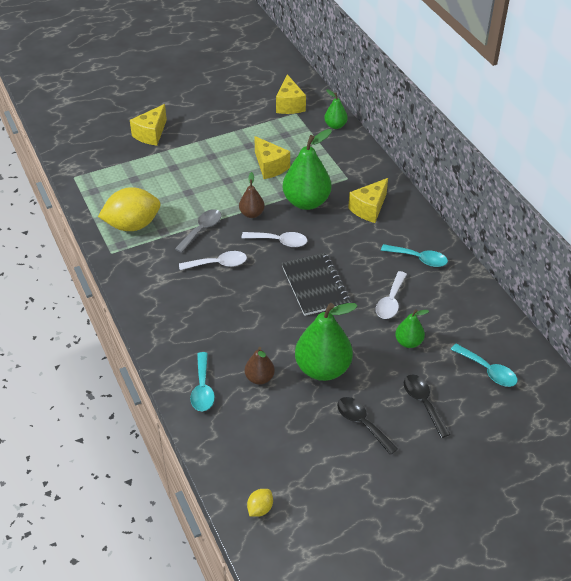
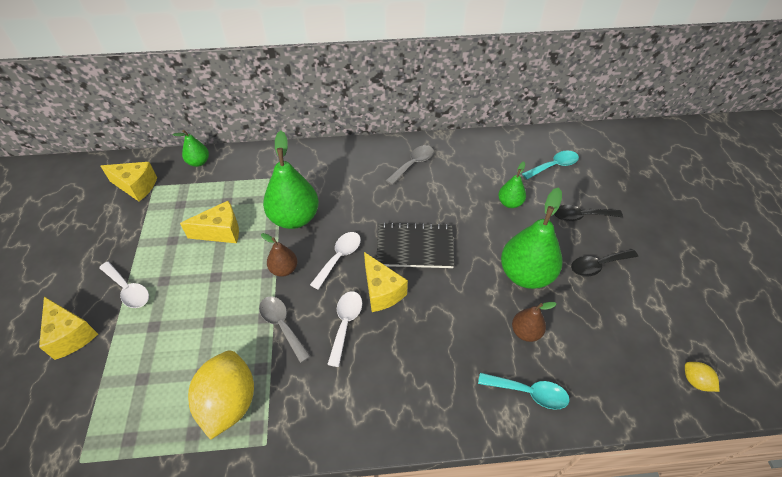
camera: 70 degrees left, 5 degrees up
yellow cheese [348,178,388,223] -> yellow cheese moved to [364,252,408,312]
white spoon [376,271,407,319] -> white spoon moved to [99,262,149,308]
turquoise spoon [381,244,448,267] -> grey spoon [386,145,434,185]

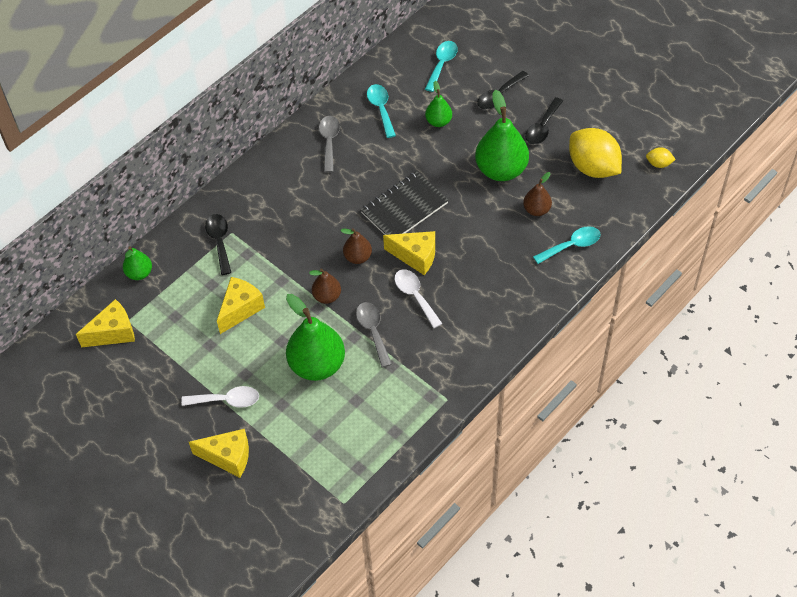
camera: 40 degrees left, 5 degrees up
yellow lemon [188,351,254,440] -> yellow lemon moved to [569,128,622,178]
grey spoon [259,297,311,363] -> grey spoon turned 60 degrees clockwise [356,302,392,368]
green pear [263,131,319,229] -> green pear moved to [286,294,345,381]
white spoon [310,232,361,290] -> brown pear [340,228,372,264]
none -> black spoon [205,214,231,275]
none -> turquoise spoon [367,84,396,138]

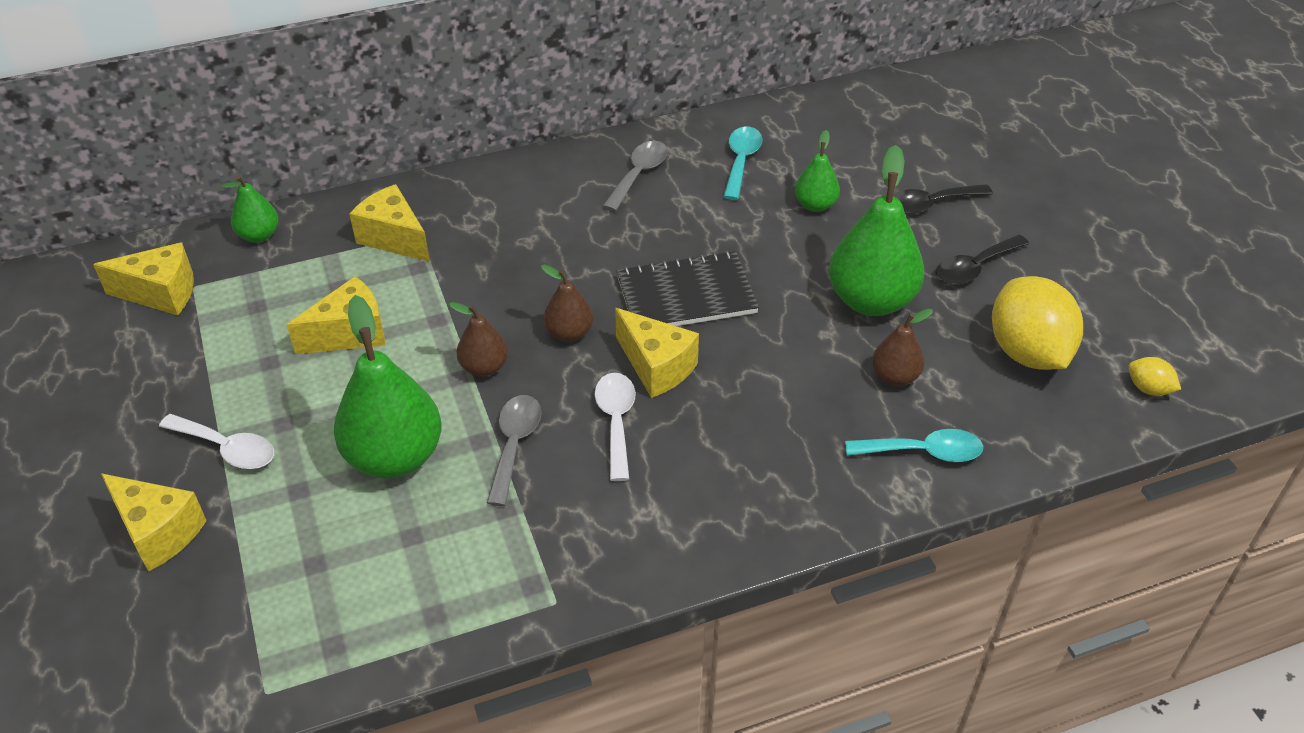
camera: 25 degrees right, 10 degrees down
black spoon [205,214,231,275] -> yellow cheese [349,184,430,262]
turquoise spoon [425,41,458,92] -> none

